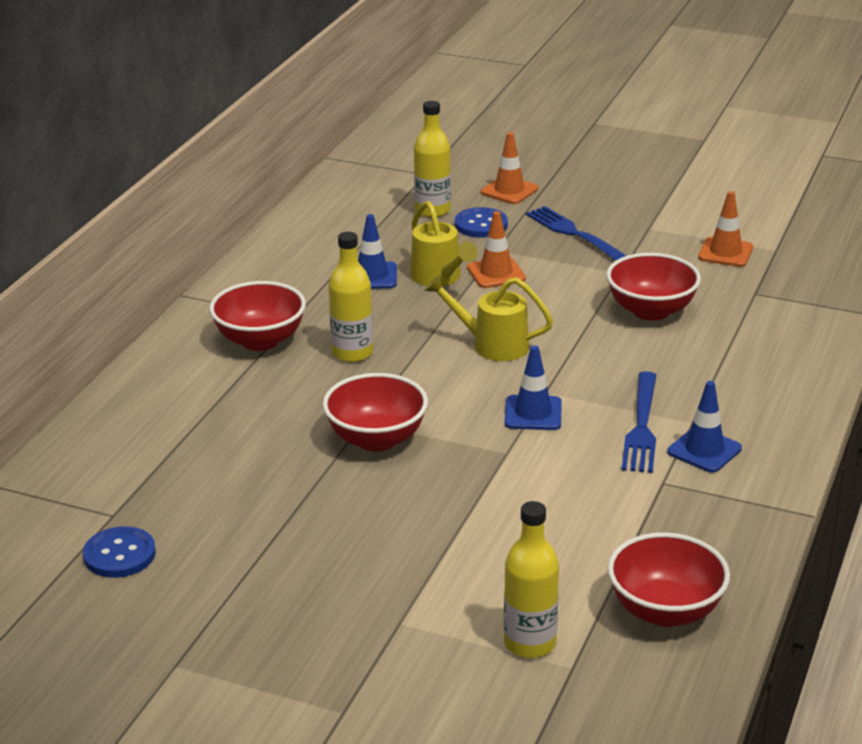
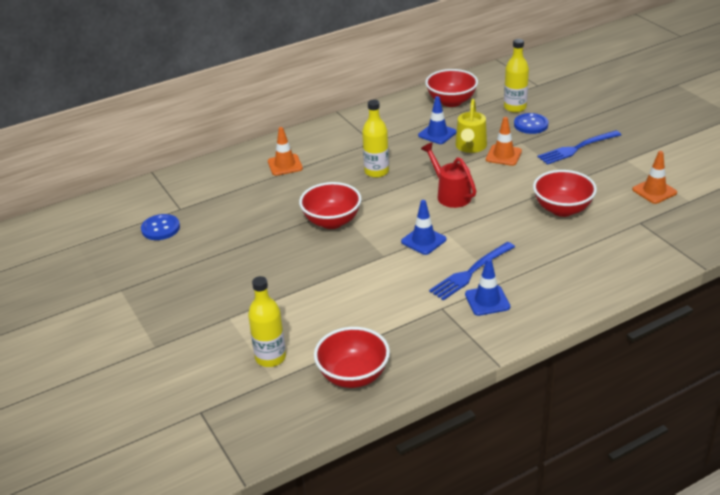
camera: 40 degrees right, 5 degrees up
red bowl [209,281,306,351] -> red bowl moved to [425,69,478,107]
yellow watering can [425,274,553,361] -> red watering can [421,142,476,208]
orange traffic cone [481,132,538,204] -> orange traffic cone moved to [268,127,303,176]
blue fork [526,206,626,261] -> blue fork turned 120 degrees counterclockwise [538,130,621,165]

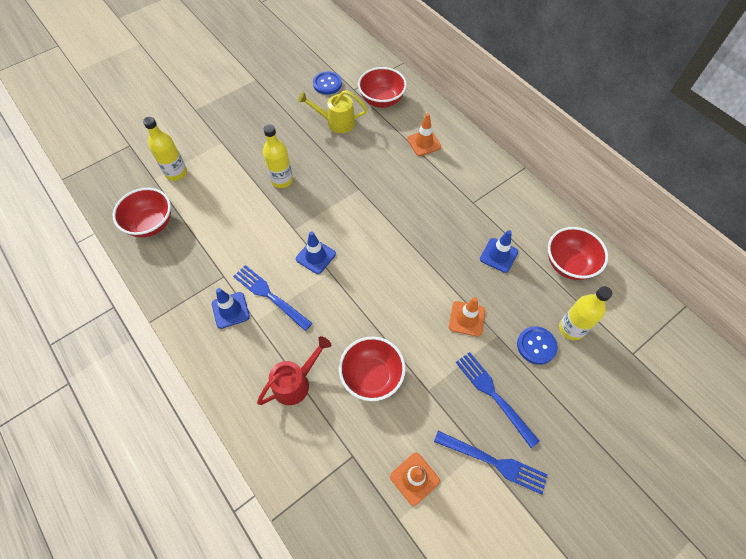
camera: 80 degrees right, 25 degrees up
red bowl [299,182,362,229] -> red bowl moved to [358,67,407,108]
yellow bottle [362,100,389,178] -> yellow bottle moved to [263,124,293,188]
red watering can [421,142,476,208] -> red watering can moved to [257,336,331,405]
yellow watering can [456,99,487,153] -> yellow watering can moved to [298,90,367,133]
none -> blue fork [434,431,548,495]

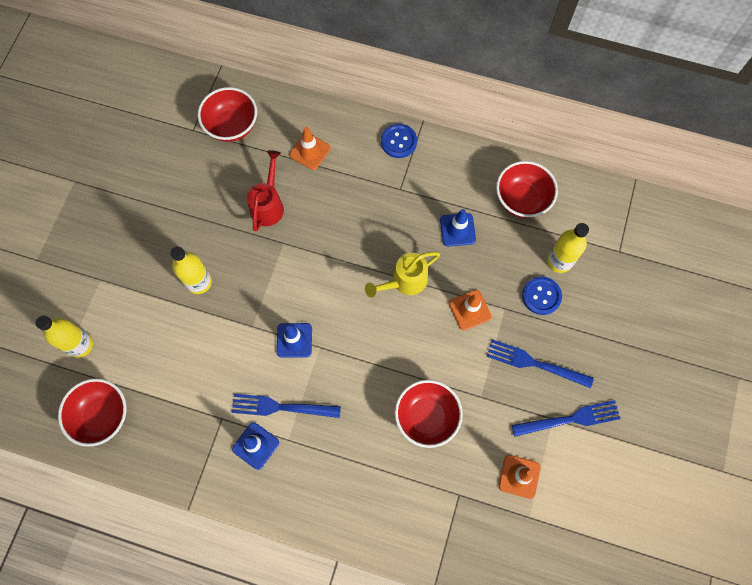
camera: 35 degrees left, 10 degrees up
red watering can [257,336,331,405] -> red watering can moved to [247,150,284,231]
yellow watering can [298,90,367,133] -> yellow watering can moved to [365,252,440,297]
blue button [313,71,342,95] -> blue button moved to [381,124,417,158]

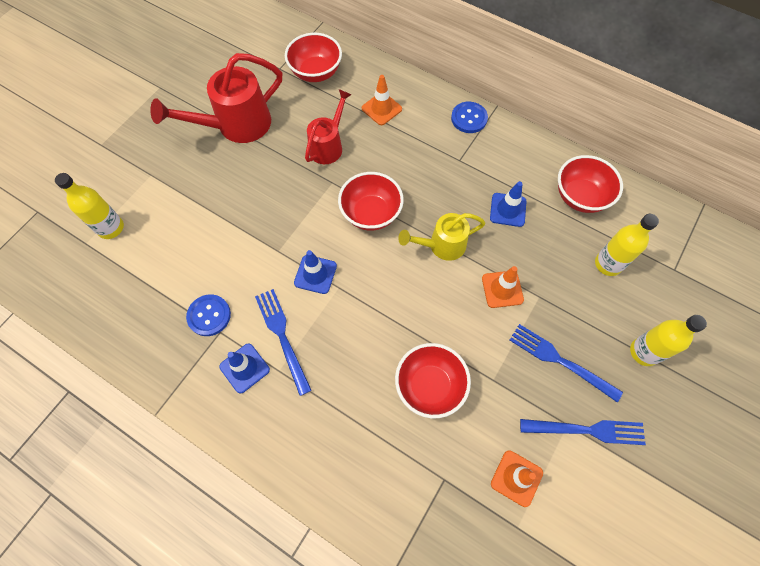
camera: 15 degrees right, 5 degrees down
red bowl [58,378,126,447] -> red bowl moved to [338,172,404,231]
yellow bottle [170,246,212,294] -> yellow bottle moved to [630,315,707,366]
blue fork [232,394,341,418] -> blue fork turned 45 degrees clockwise [255,289,312,396]
blue button [522,276,562,315] -> blue button moved to [186,294,231,336]
none -> red watering can [150,53,282,143]

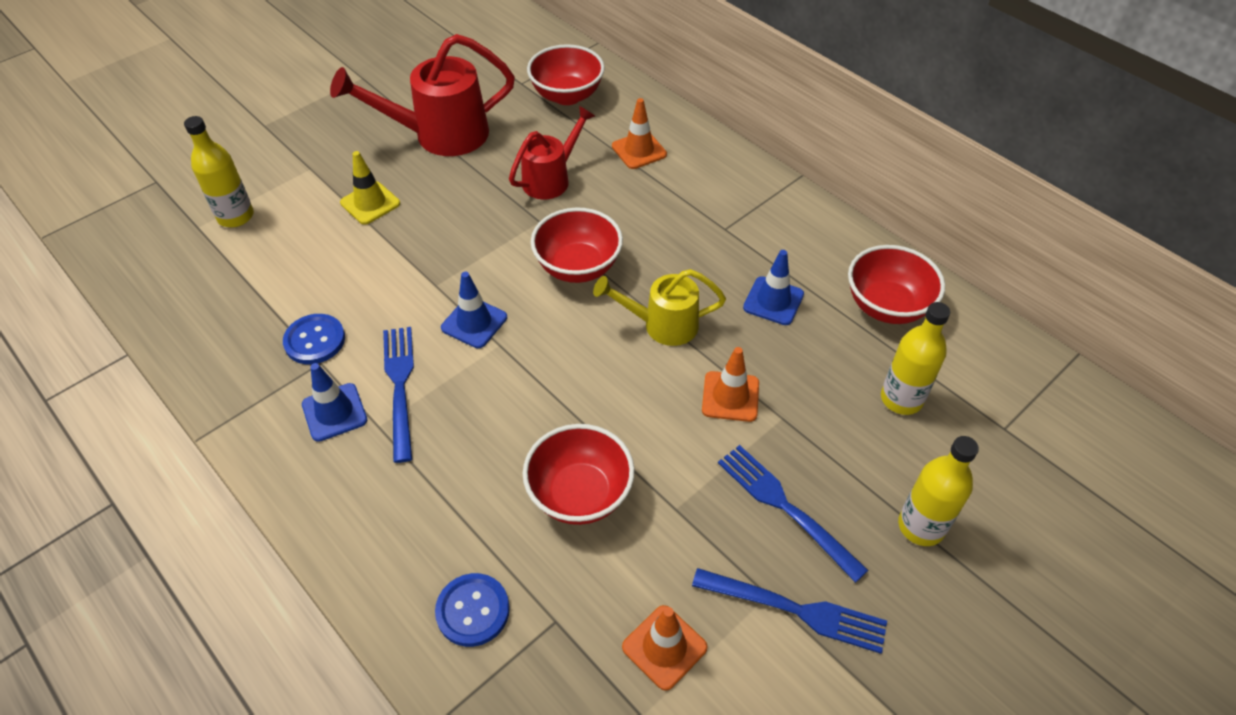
camera: 15 degrees right, 15 degrees down
blue button [451,102,488,133] -> blue button moved to [435,573,510,647]
none -> yellow traffic cone [340,151,400,225]

